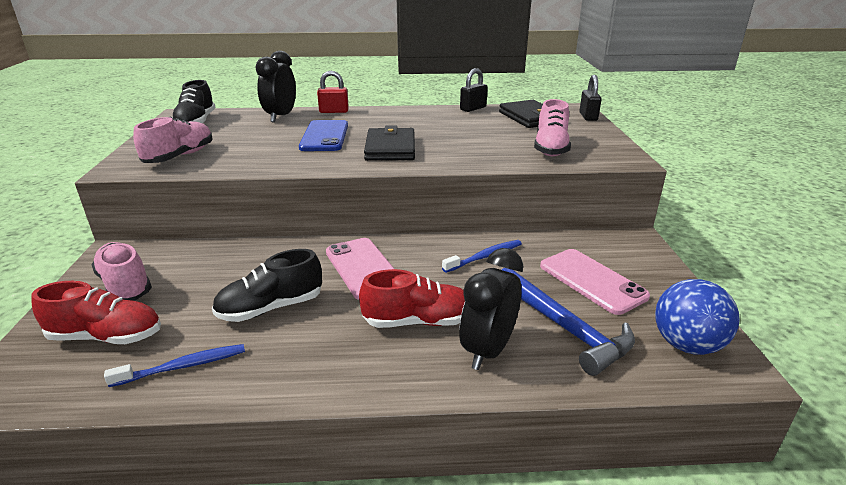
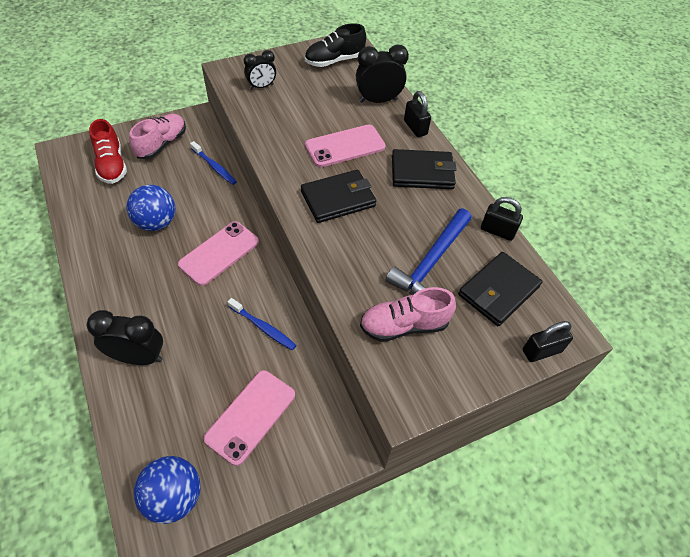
camera: 65 degrees right, 25 degrees up
blue toothbrush [104,344,245,387] -> blue toothbrush moved to [190,141,237,185]
pink shoe [133,116,213,163] -> black clock [244,50,276,90]
black shoe [212,249,322,322] -> blue ball [126,185,176,231]
blue phone [299,120,348,151] -> pink phone [305,125,386,167]
red padlock [317,71,349,113] -> black padlock [404,91,431,137]
red shoe [359,269,465,328] -> none
blue hammer [502,268,635,376] -> blue hammer moved to [386,209,472,295]
none -> black wallet [392,149,457,189]

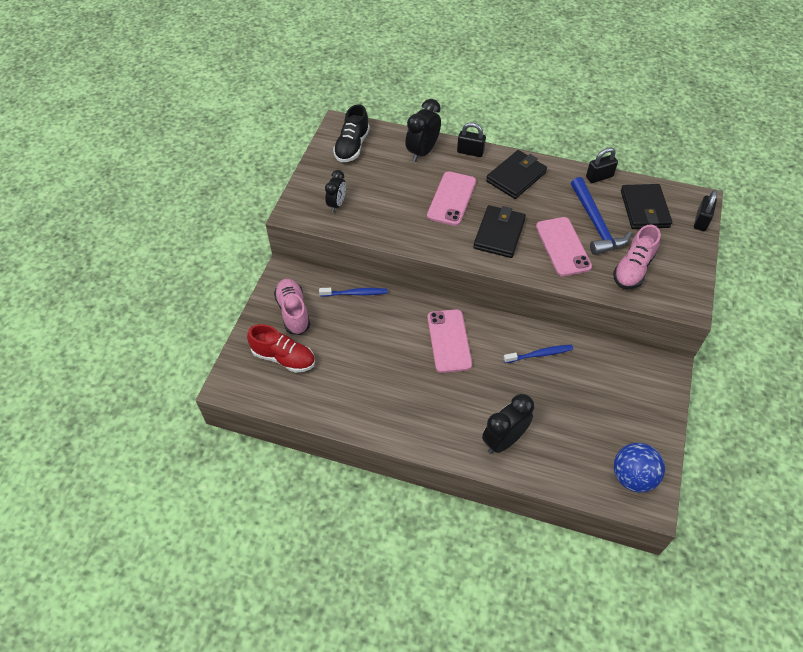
camera: 45 degrees left, 0 degrees up
blue ball [126,185,176,231] -> none
pink phone [204,370,295,466] -> pink phone moved to [536,217,592,276]

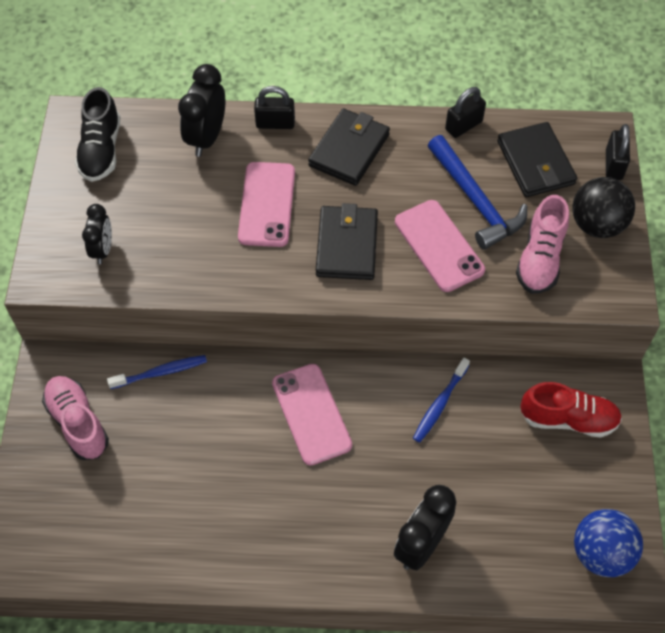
camera: 15 degrees left, 5 degrees up
red shoe [247,324,315,373] -> red shoe moved to [520,382,622,438]
blue toothbrush [503,345,573,363] -> blue toothbrush turned 150 degrees clockwise [413,358,470,443]
none -> black ball [572,177,635,238]

